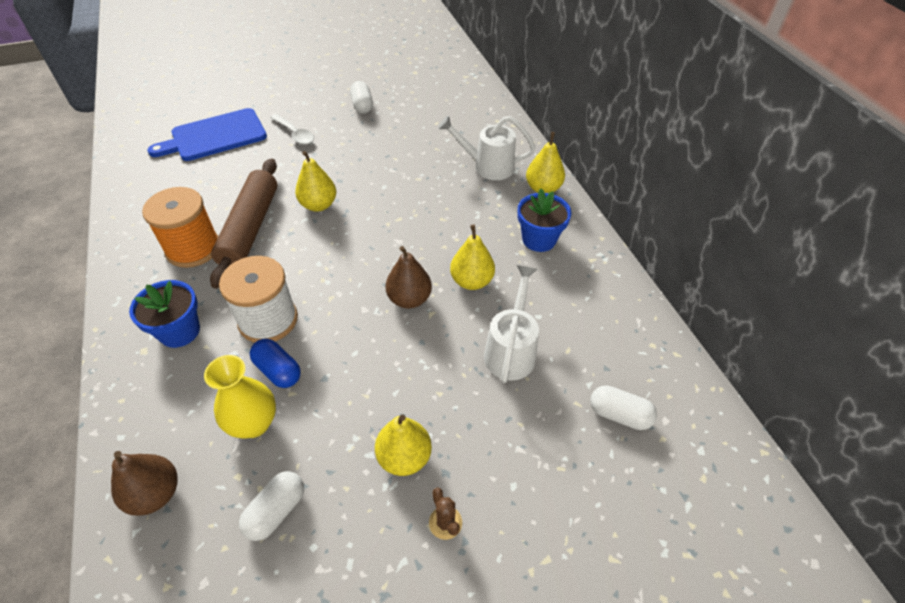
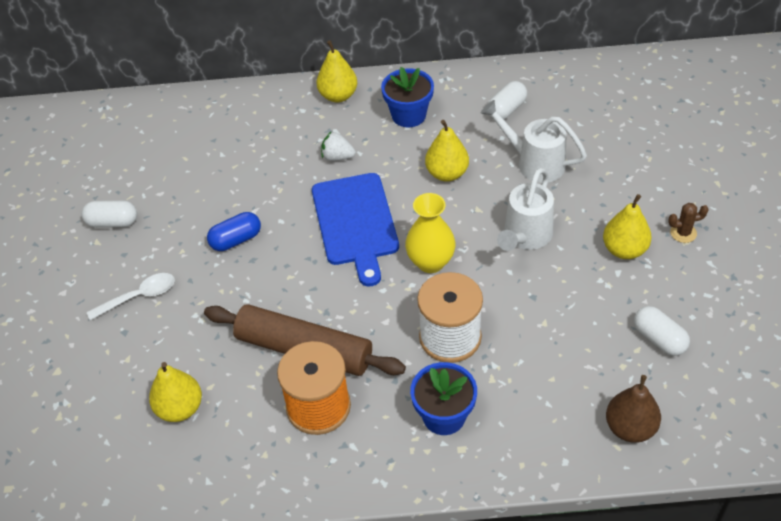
camera: 70 degrees left, 0 degrees up
blue cutting board [148,108,267,161] -> blue cutting board moved to [312,173,399,287]
yellow vase [204,355,276,439] -> yellow vase moved to [405,193,455,273]
blue capsule [249,339,301,388] -> blue capsule moved to [207,212,261,251]
yellow pear [295,151,336,211] -> yellow pear moved to [149,362,202,422]
brown pear [385,246,432,308] -> none
white watering can [438,115,536,180] -> white watering can moved to [497,168,554,251]
white capsule [590,385,657,430] -> white capsule moved to [488,81,527,120]
none -> white strawberry [321,131,355,161]

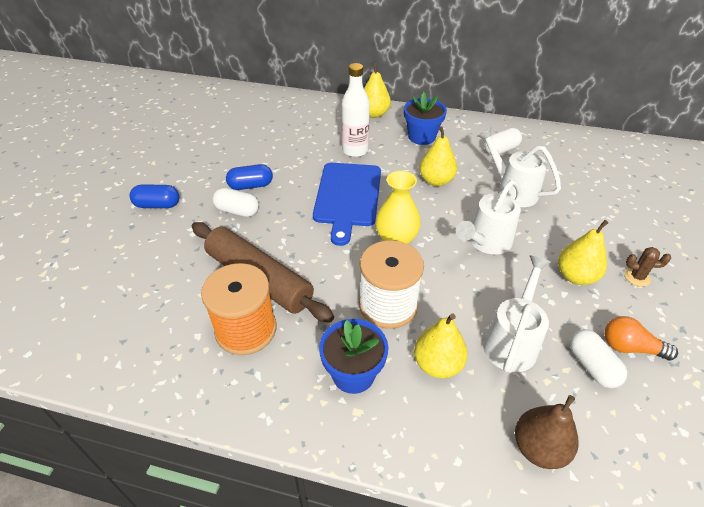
camera: 15 degrees right, 5 degrees down
white capsule [81,200,137,228] -> white capsule moved to [212,188,259,217]
white spoon [87,273,175,320] -> blue capsule [130,185,180,208]
yellow pear [149,362,202,422] -> yellow pear moved to [414,314,468,378]
white strawberry [321,131,355,161] -> white bottle [342,63,370,157]
none -> white watering can [483,256,551,372]
none -> orange light bulb [604,316,678,360]

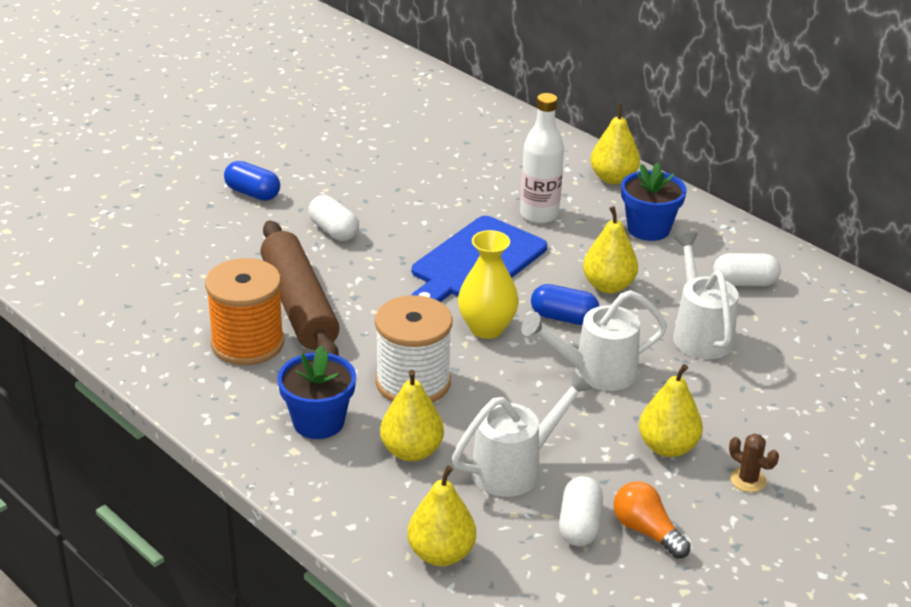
camera: 30 degrees right, 10 degrees down
blue capsule [226,164,273,190] -> blue capsule moved to [531,284,599,325]
brown pear [515,395,579,469] -> yellow pear [407,465,476,566]

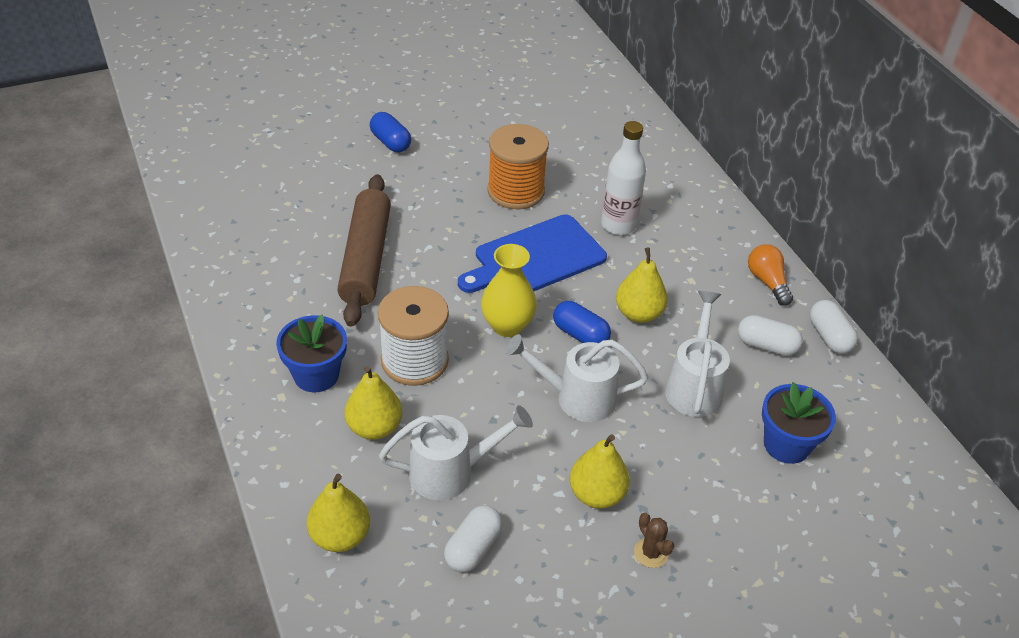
camera: 20 degrees right, 10 degrees up
orange spool [205,258,284,365] -> orange spool moved to [487,124,549,210]
white capsule [308,195,359,241] -> white capsule moved to [809,300,858,354]
yellow pear [590,103,640,184] -> none
orange light bulb [613,481,691,559] -> orange light bulb moved to [748,244,793,306]
blue flower pot [621,162,687,241] -> blue flower pot moved to [762,382,836,464]

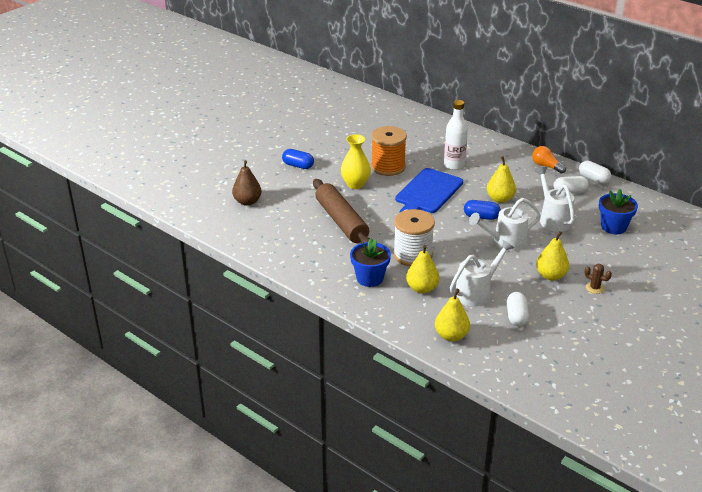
camera: 25 degrees left, 10 degrees down
yellow vase [481,244,537,337] -> yellow vase moved to [341,134,371,189]
none -> brown pear [232,160,262,206]

